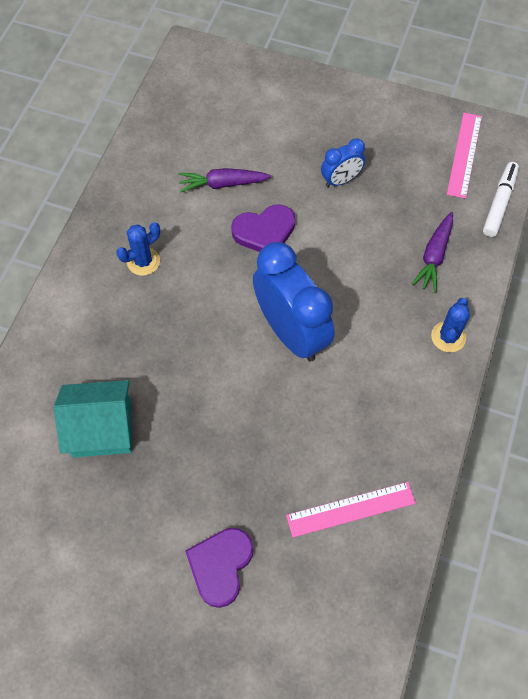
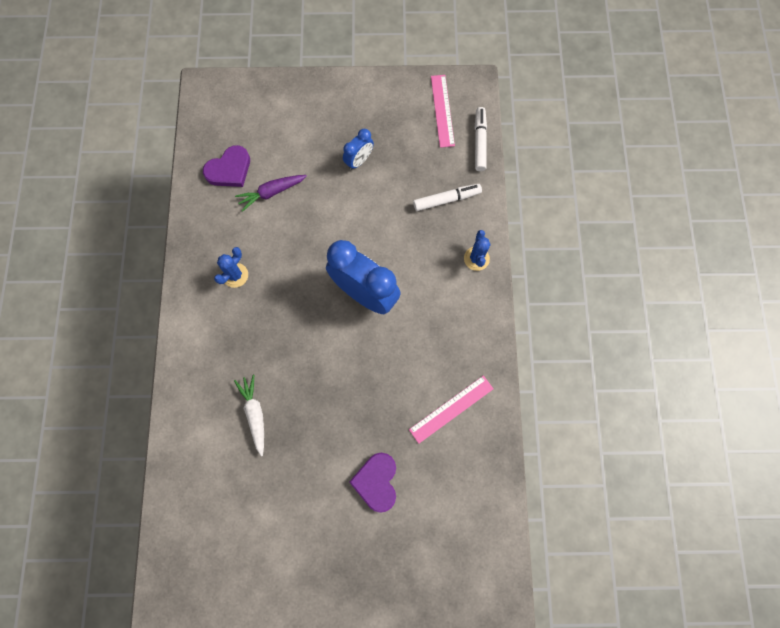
camera: 20 degrees left, 10 degrees up
turquoise house [54,380,132,457] -> white carrot [234,375,264,456]
purple heart [231,204,295,252] -> purple heart moved to [203,145,250,187]
purple carrot [411,212,453,293] -> white marker [413,184,482,211]

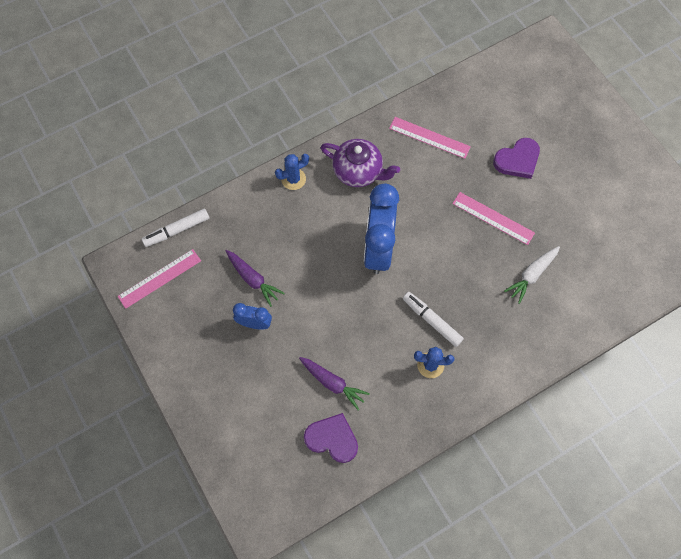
camera: 120 degrees left, 5 degrees down
white marker [413,184,482,211] -> white marker moved to [403,292,464,347]
none -> purple carrot [226,250,285,307]
none -> purple teapot [320,139,400,187]
none -> pink ruler [452,192,535,245]

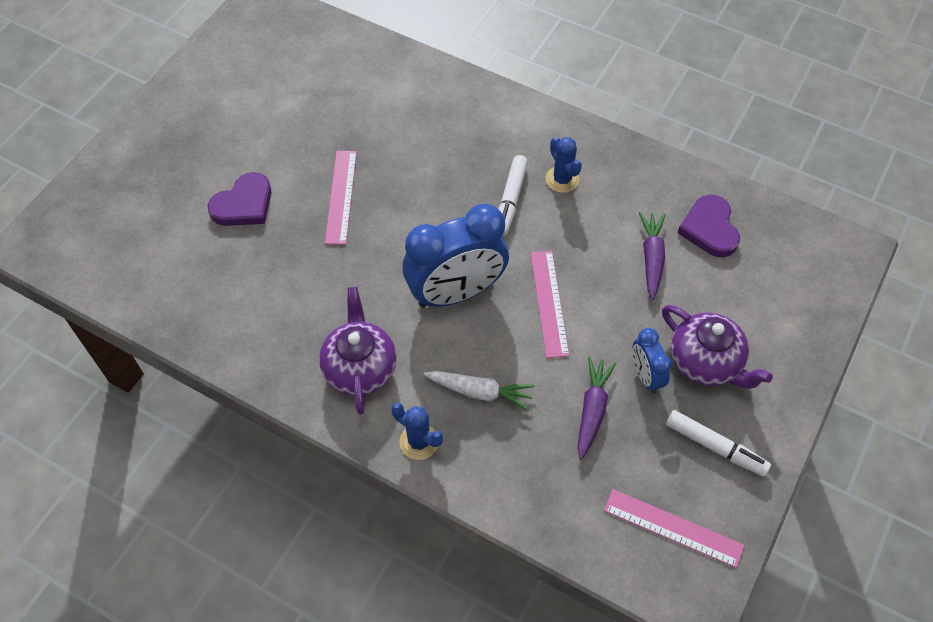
camera: 120 degrees left, 10 degrees down
white marker [142,208,209,247] -> white marker moved to [666,410,771,477]
pink ruler [389,117,471,159] -> pink ruler moved to [531,251,569,358]
purple heart [493,138,540,179] -> purple heart turned 105 degrees clockwise [208,172,271,226]
white carrot [504,246,560,304] -> white carrot moved to [424,371,535,411]
none -> purple teapot [662,305,773,389]

